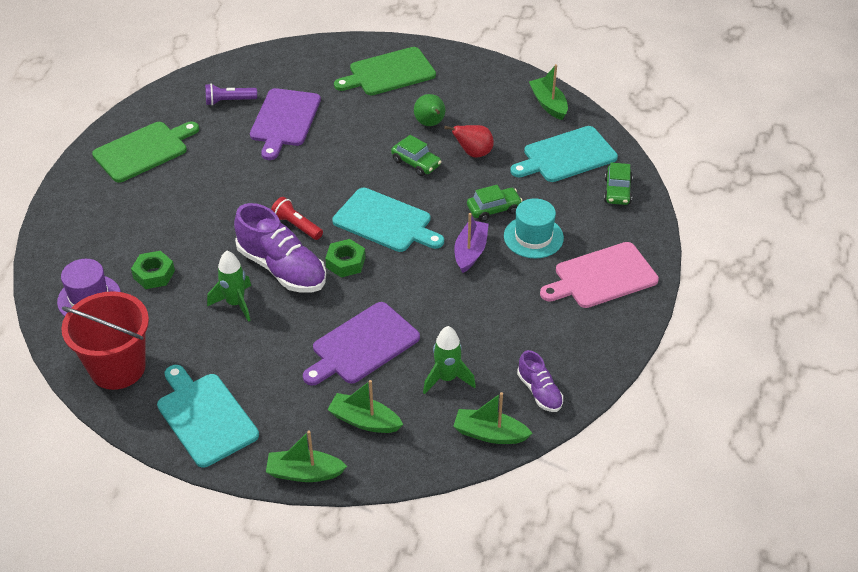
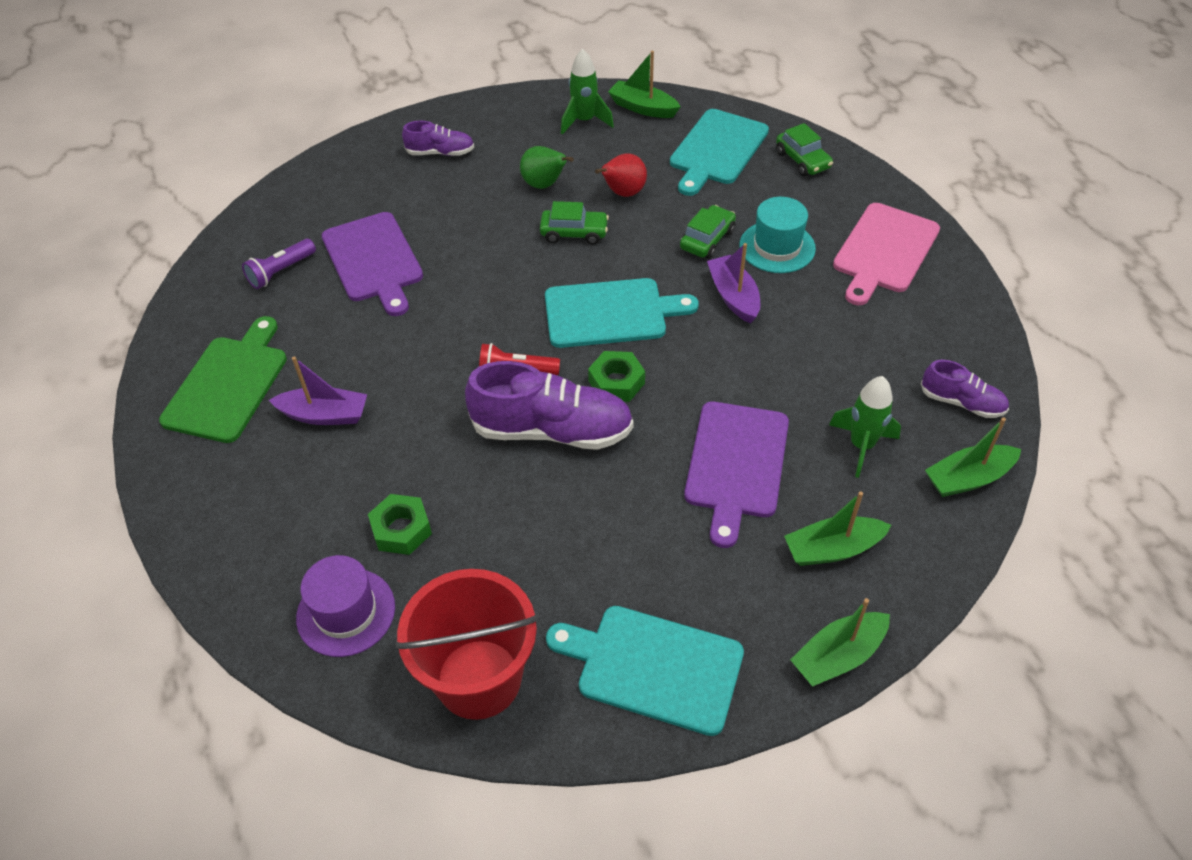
camera: 35 degrees left, 5 degrees up
green rocket [207,251,251,322] -> green rocket moved to [561,49,614,135]
green cutting board [334,47,436,95] -> purple shoe [402,121,474,156]
none -> purple boat [269,356,367,425]

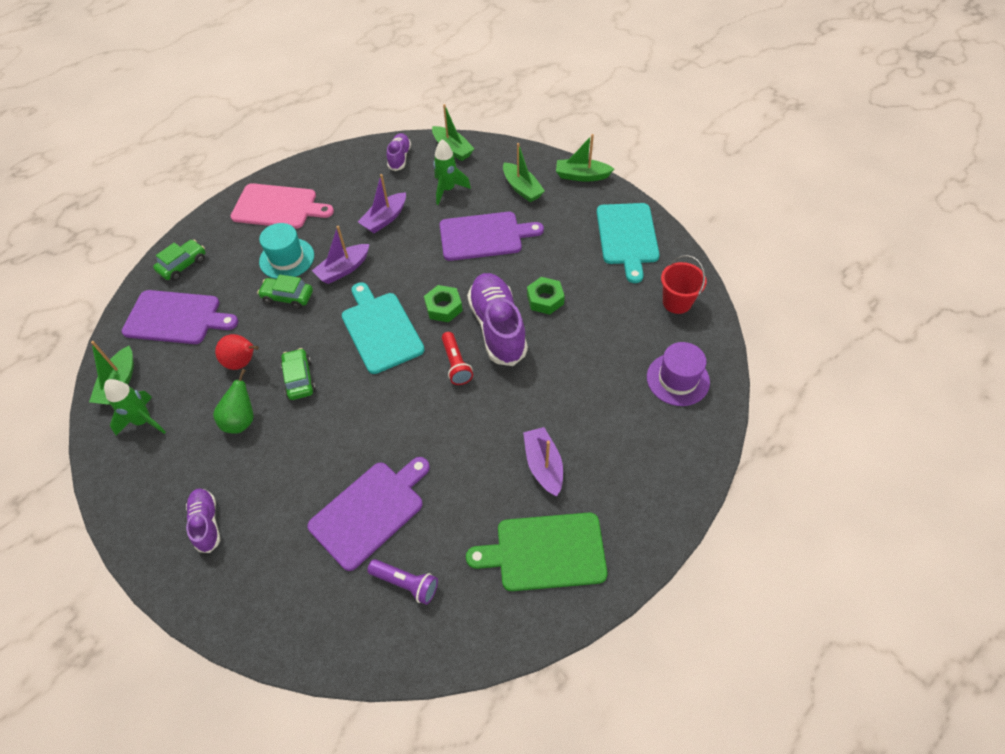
camera: 110 degrees left, 5 degrees up
green nut [368,494,432,555] -> green nut moved to [527,277,565,315]
red bucket [395,569,539,720] -> red bucket [661,255,707,314], size x0.59
turquoise cutting board [670,109,769,196] -> purple cutting board [122,290,238,344]
green boat [790,598,890,687] -> green boat turned 150 degrees clockwise [556,134,614,182]
none -> purple boat [358,174,406,233]

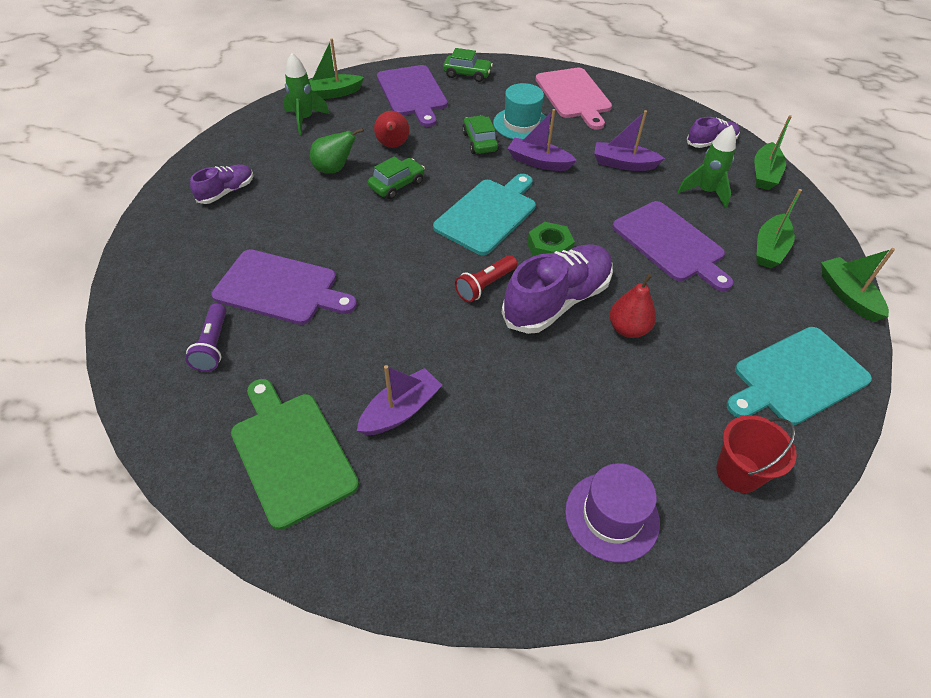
camera: 60 degrees right, 5 degrees down
green nut [527,277,565,315] -> red pear [610,274,656,338]

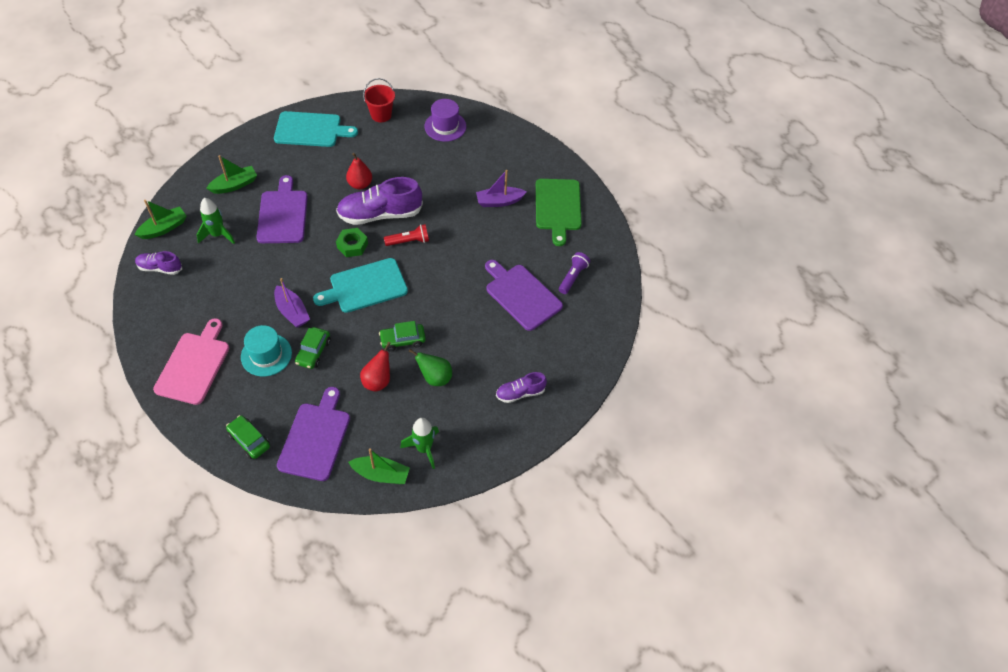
camera: 150 degrees left, 5 degrees up
purple boat [594,110,665,171] -> none
green boat [821,248,895,322] -> none

